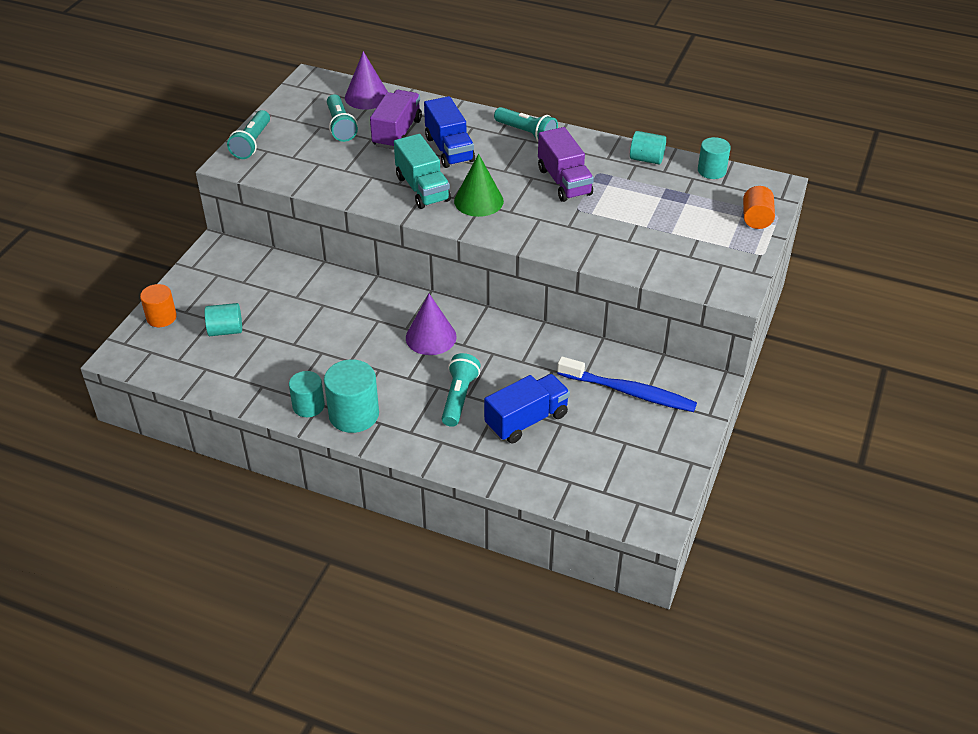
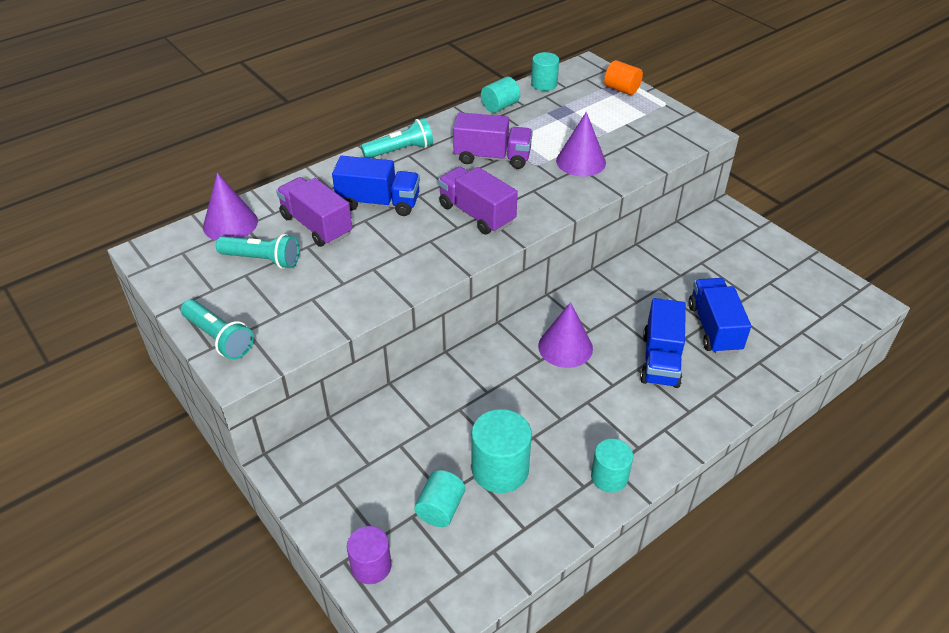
camera: 60 degrees left, 0 degrees up
orange cylinder [140,284,177,327] -> purple cylinder [347,526,392,584]
turquoise cylinder [324,359,379,433] -> turquoise cylinder moved to [471,409,532,493]
turquoise truck [394,134,451,209] -> none
turquoise flashlight [442,353,481,427] -> blue truck [640,298,686,388]
green cone [454,154,504,217] -> purple truck [438,167,518,235]
blue toothbrush [557,357,697,412] -> none
none -> purple cone [556,112,606,176]

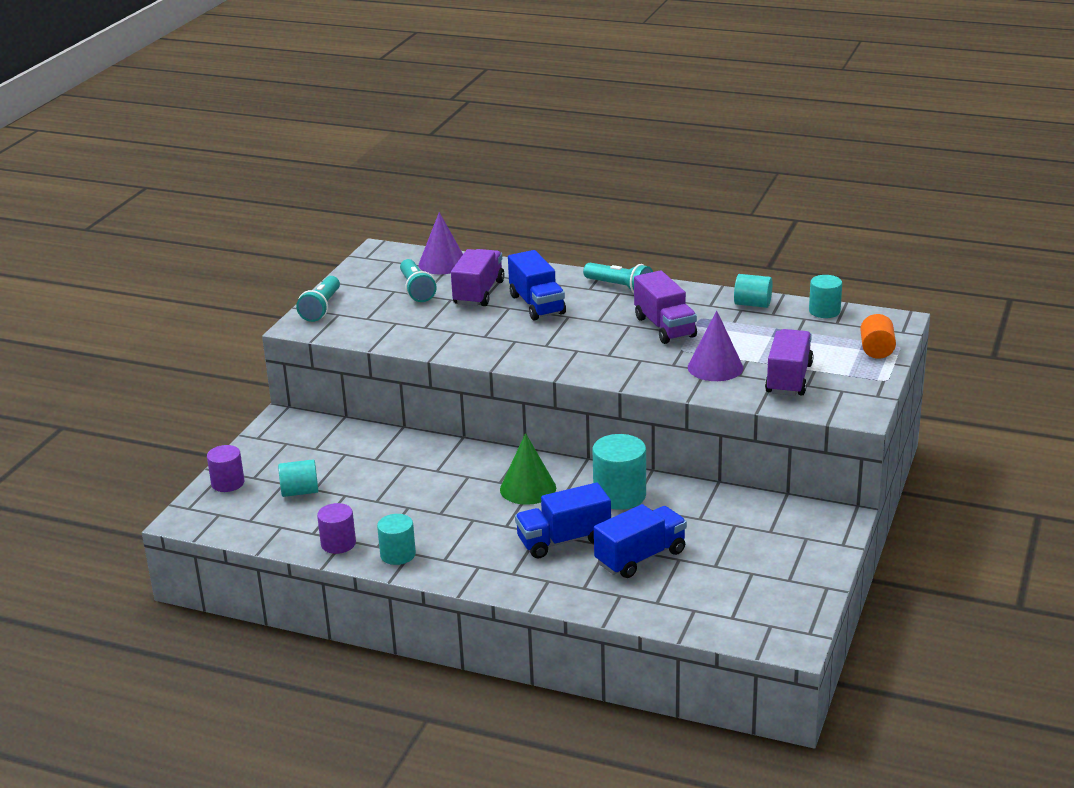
camera: 60 degrees right, 15 degrees down
purple truck [438,167,518,235] -> purple truck moved to [765,329,814,396]
turquoise cylinder [471,409,532,493] -> turquoise cylinder moved to [593,434,646,510]
purple cone [538,302,593,368] -> green cone [500,433,556,505]
none -> purple cylinder [317,503,356,554]

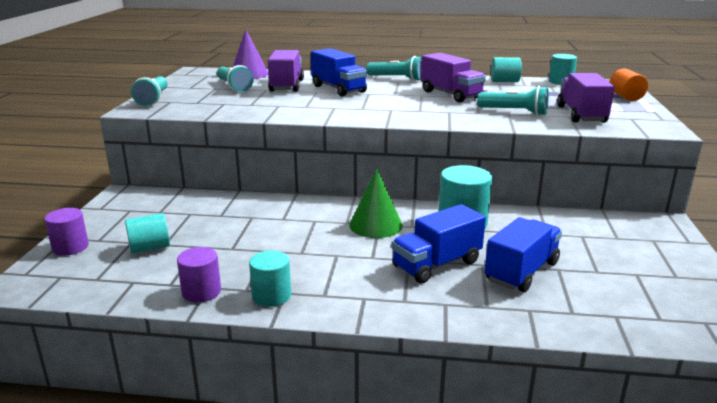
camera: 15 degrees left, 5 degrees down
purple cone [688,310,743,381] -> turquoise flashlight [477,86,549,116]

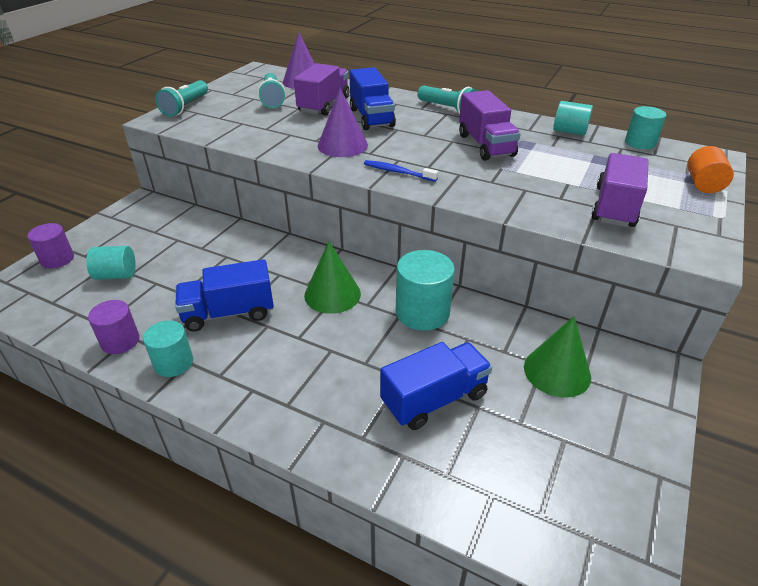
camera: 20 degrees right, 15 degrees up
blue truck [391,204,486,283] -> blue truck moved to [175,259,274,331]
turquoise flashlight [477,86,549,116] -> none
none -> purple cone [318,88,368,157]
none -> blue toothbrush [364,160,438,182]
none -> green cone [524,316,591,398]

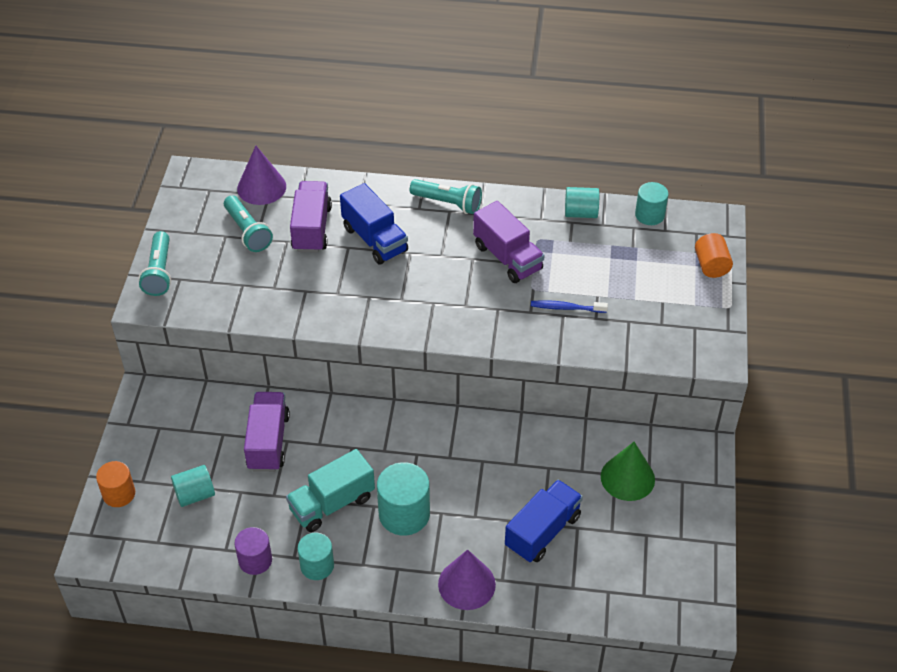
camera: 20 degrees left, 10 degrees up
purple cylinder [27,223,74,269] -> orange cylinder [96,461,135,507]
blue truck [175,259,274,331] -> turquoise truck [286,449,375,532]
green cone [304,241,361,314] -> none
purple cone [318,88,368,157] -> purple cone moved to [438,549,496,610]
blue toothbrush [364,160,438,182] -> blue toothbrush moved to [531,300,608,313]
turquoise cylinder [396,250,455,331] -> turquoise cylinder moved to [377,462,430,536]
purple truck [591,153,649,227] -> purple truck moved to [244,392,290,472]

